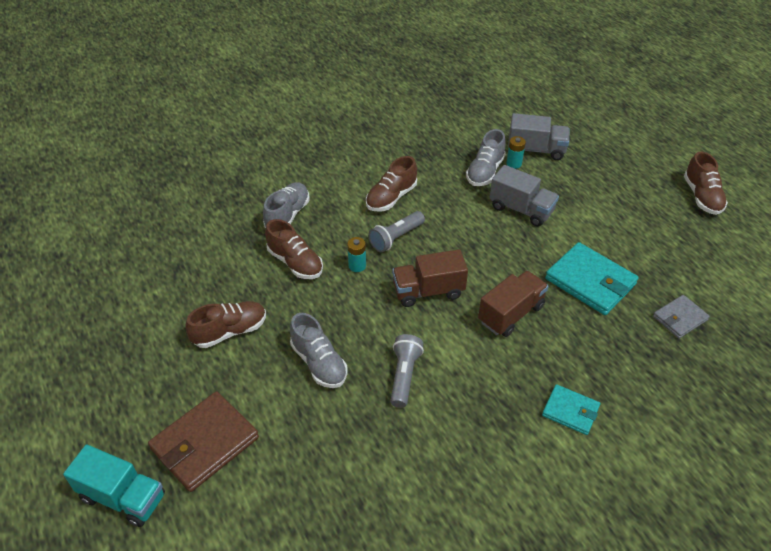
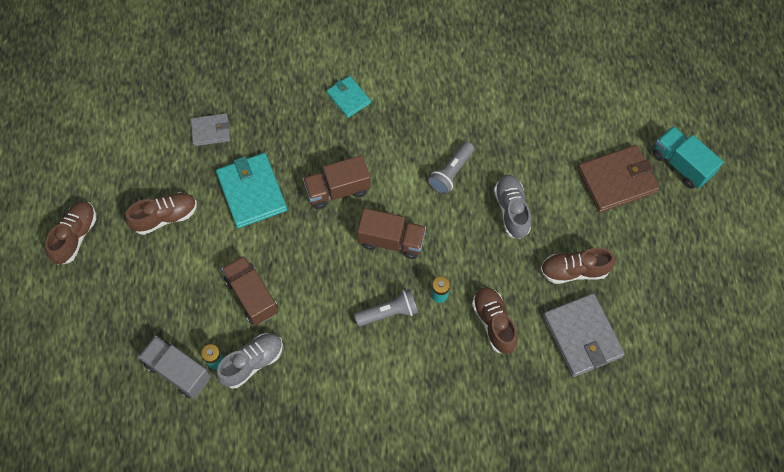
camera: 155 degrees left, 20 degrees up
grey shoe [263,182,310,228] -> none
brown shoe [366,156,417,211] -> brown shoe moved to [125,192,197,235]
grey truck [489,165,559,227] -> brown truck [222,255,278,326]
none -> grey wallet [543,293,625,377]

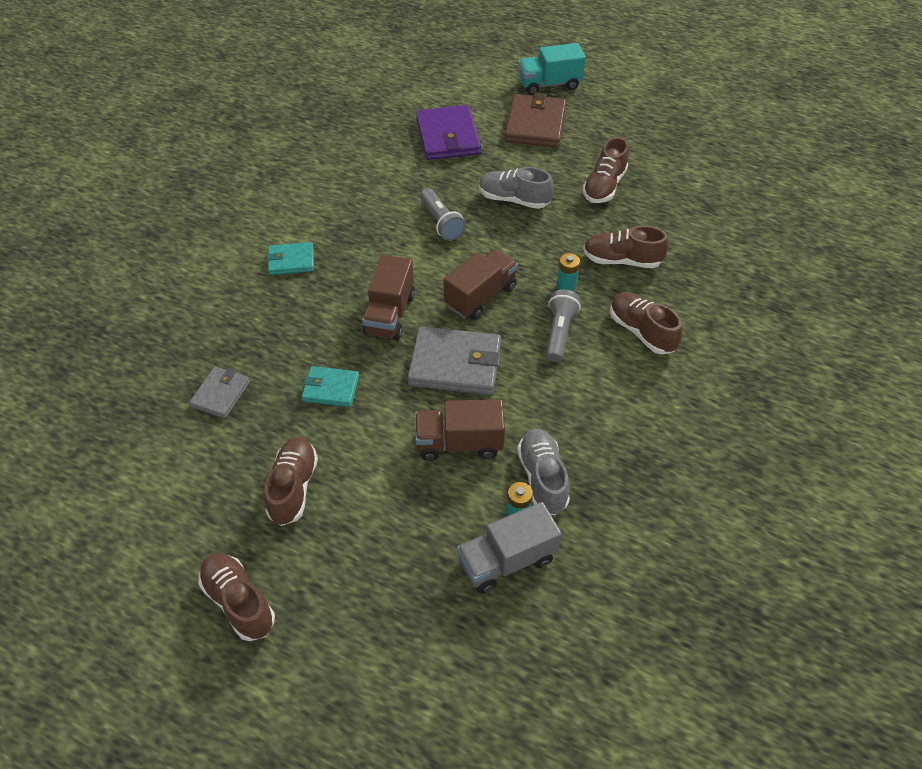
camera: 60 degrees left, 15 degrees down
turquoise wallet [216,153,287,228] -> turquoise wallet [302,366,359,407], size x0.58
grey wallet [543,293,625,377] -> grey wallet moved to [408,326,501,395]
none -> purple wallet [416,105,481,160]
none -> brown shoe [610,292,682,354]

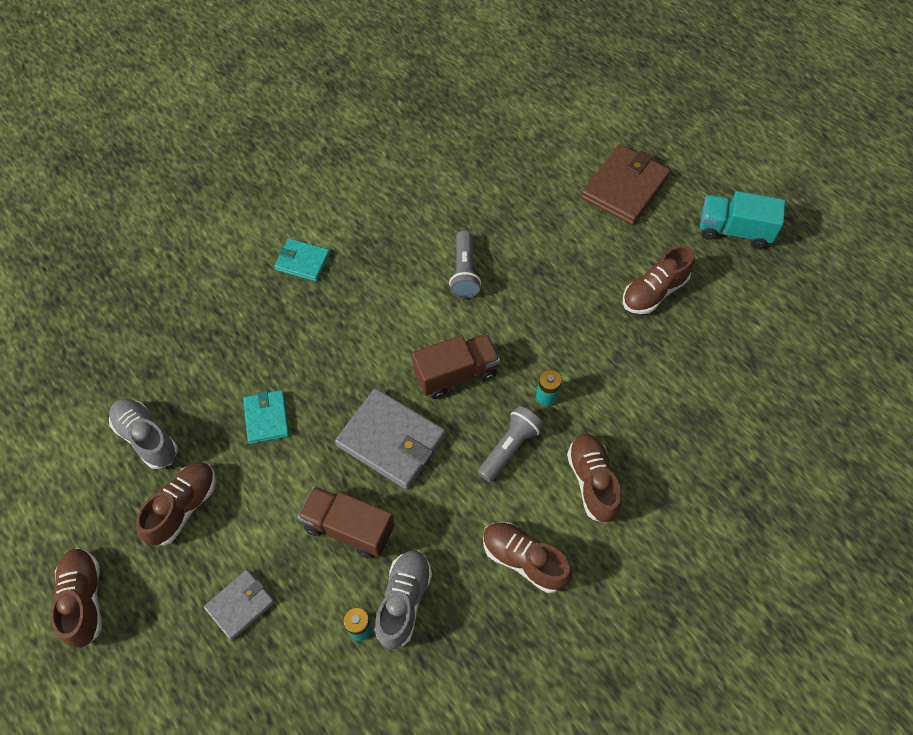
camera: 25 degrees right, 10 degrees up
grey wallet [189,366,250,419] -> grey wallet moved to [204,570,275,641]
turquoise wallet [302,366,359,407] -> turquoise wallet turned 45 degrees clockwise [243,390,289,444]
brown truck [362,255,415,340] -> none
purple wallet [416,105,481,160] -> none
grey truck [457,502,562,593] -> none
grey shoe [479,167,554,209] -> grey shoe moved to [109,399,178,469]
turquoise truck [518,43,586,95] -> turquoise truck moved to [700,191,785,249]
brown shoe [583,226,669,268] -> brown shoe moved to [483,522,572,593]

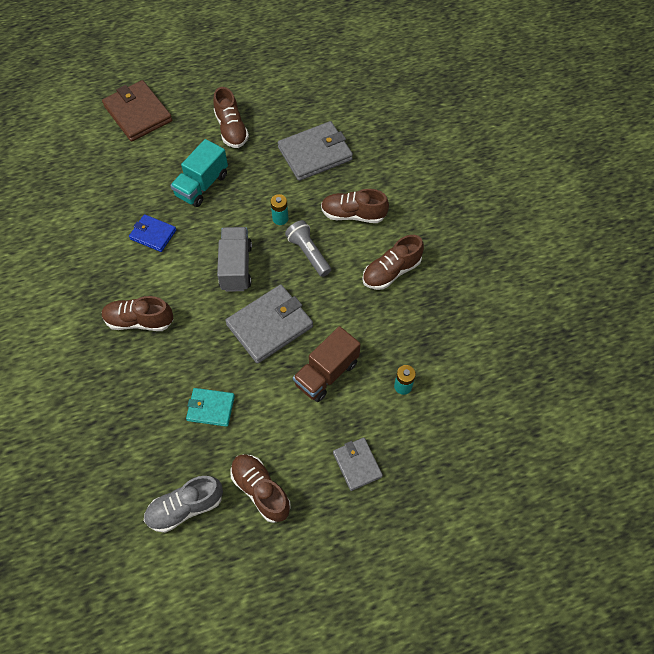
camera: 70 degrees left, 0 degrees up
brown shoe [50,548,102,648] -> brown shoe moved to [102,296,173,331]
turquoise wallet [274,238,330,282] -> none
grey shoe [375,550,432,649] -> none
brown truck [412,334,500,399] -> grey truck [217,227,252,292]
grey flashlight [449,230,481,298] -> blue wallet [129,214,176,252]
turquoise truck [700,191,785,249] -> turquoise truck moved to [170,139,228,207]
none -> grey wallet [278,121,353,181]

